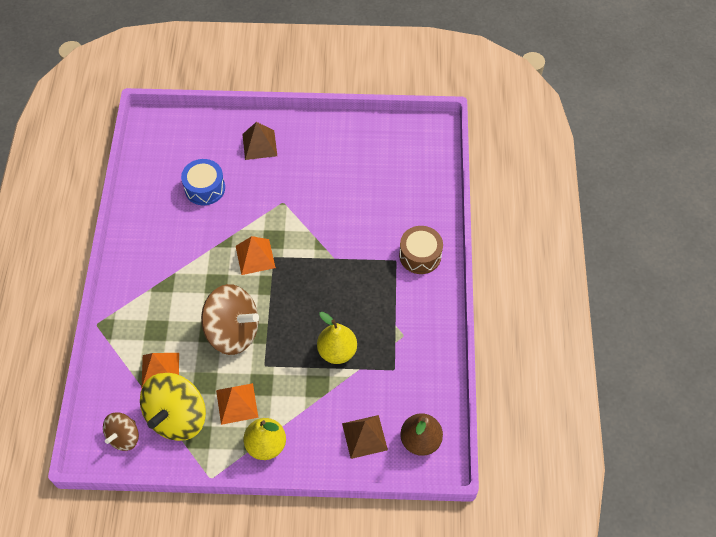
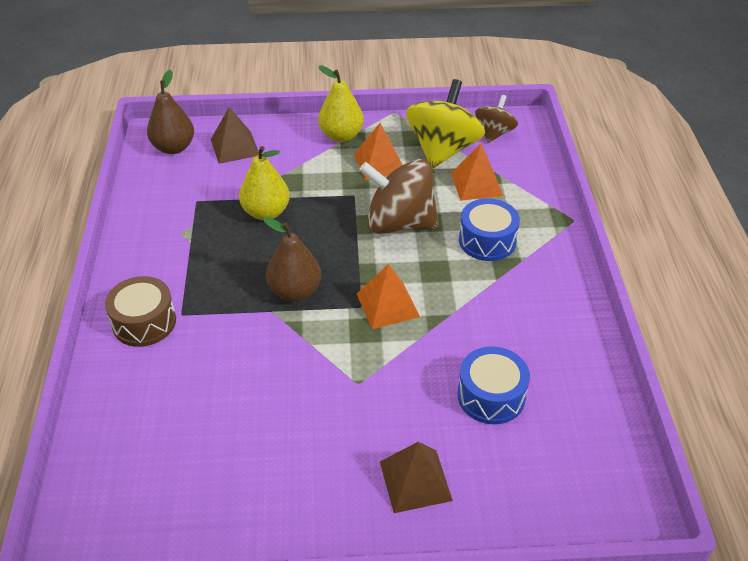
camera: 175 degrees right, 15 degrees down
none -> brown pear [263,217,321,302]
none -> blue drum [459,198,520,261]

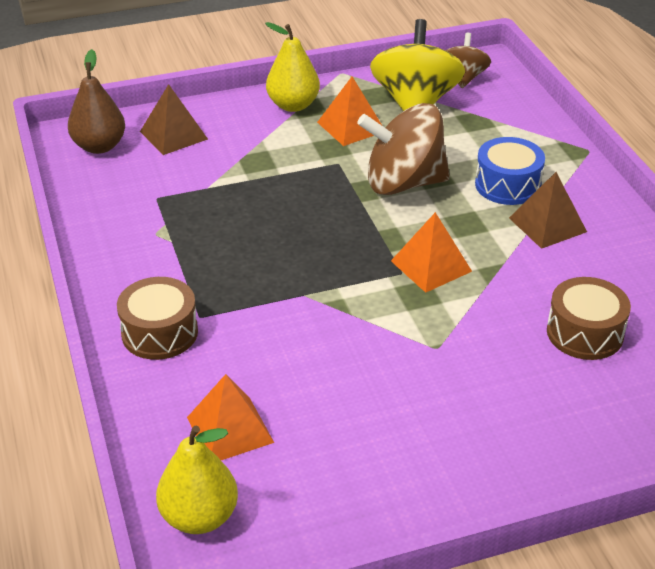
camera: 15 degrees left, 5 degrees down
yellow pear [239,146,290,220] -> yellow pear moved to [156,426,238,534]
brown pear [263,217,321,302] -> none
brown pyramid [380,442,453,513] -> brown pyramid moved to [509,172,587,249]
orange pyramid [451,144,503,201] -> orange pyramid moved to [187,374,274,460]
blue drum [457,346,530,424] -> brown drum [547,277,631,360]

